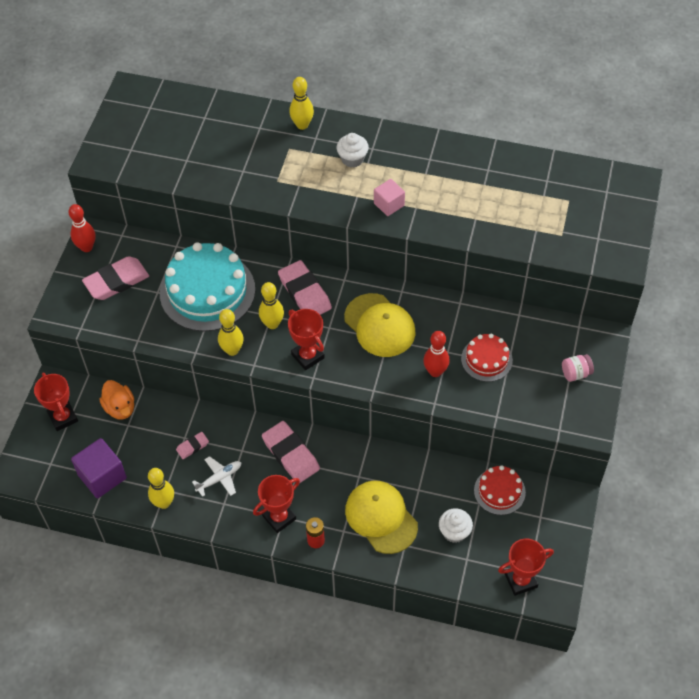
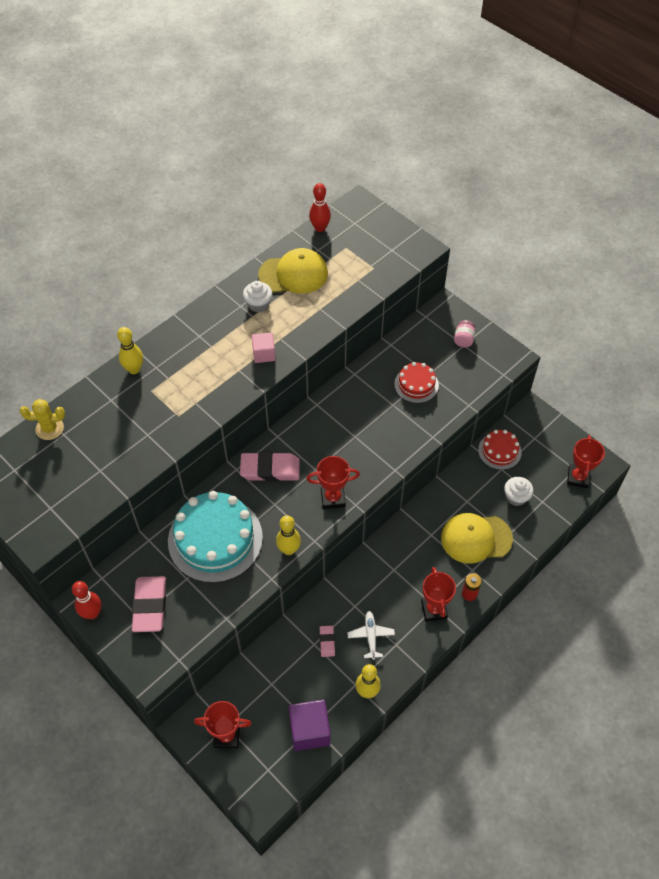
camera: 60 degrees left, 0 degrees up
orange duck [99,380,134,420] -> none
yellow bowling pin [259,282,284,329] -> none
pink eraser [262,421,320,483] -> none
white cupcake [337,133,369,168] -> white cupcake moved to [243,281,272,312]
yellow cap [344,293,416,357] -> yellow cap moved to [258,248,328,294]
red bowling pin [423,331,450,377] -> red bowling pin moved to [309,183,331,232]
none -> yellow cactus [20,399,65,440]

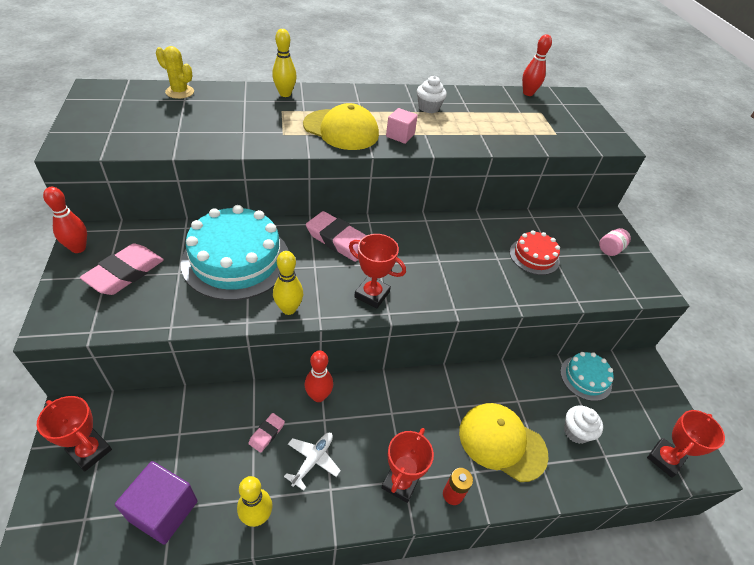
camera: 30 degrees right, 10 degrees down
yellow cap [258,248,328,294] -> yellow cap moved to [303,103,379,150]
red cake [478,430,521,470] -> turquoise cake [560,352,613,401]
none -> red bowling pin [305,350,333,402]

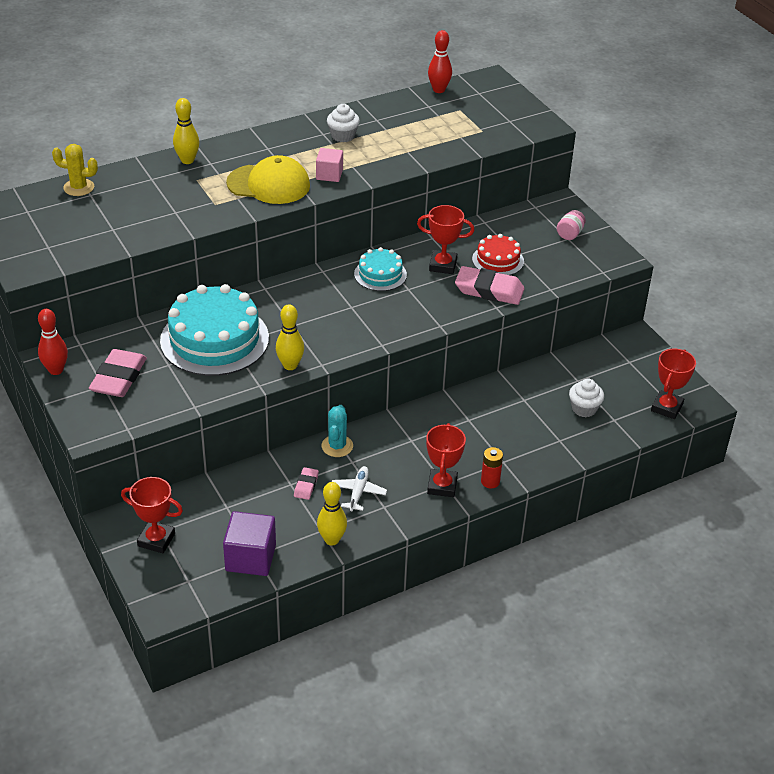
camera: 15 degrees left, 5 degrees down
red bowling pin [305,350,333,402] -> turquoise cactus [321,405,353,457]
pink eraser [306,211,366,262] -> pink eraser moved to [455,266,525,305]
red trophy [349,234,406,308] -> red trophy moved to [417,205,474,274]
yellow cap [459,403,549,482] -> none
turquoise cake [560,352,613,401] -> turquoise cake moved to [354,247,407,291]

